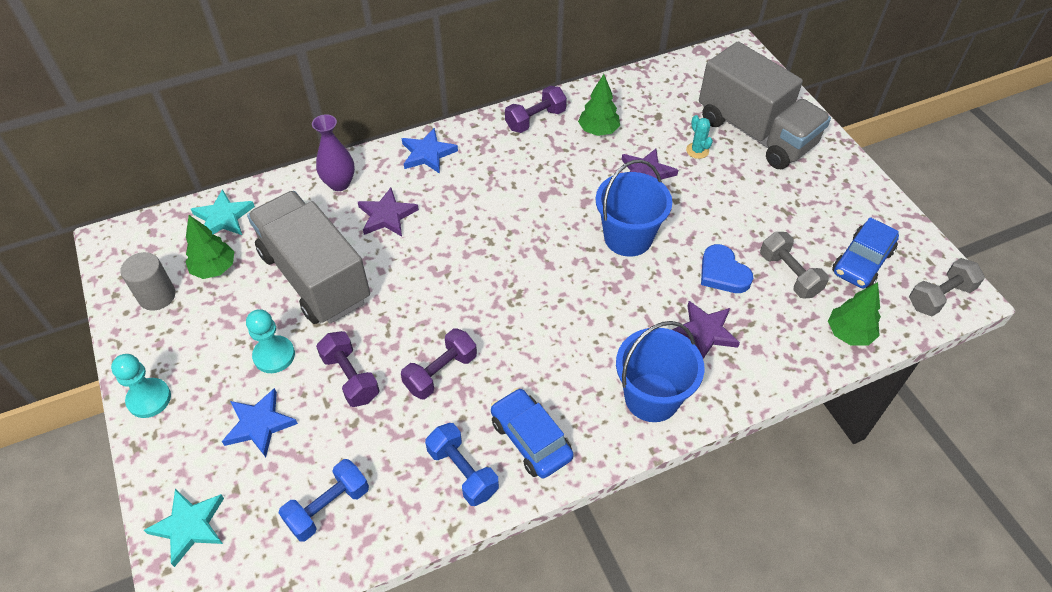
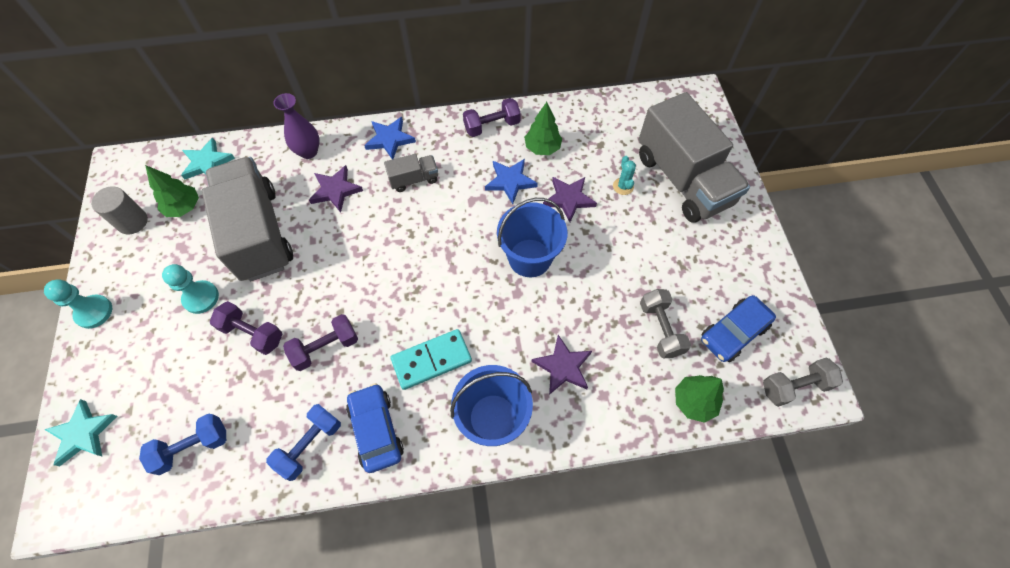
camera: 15 degrees right, 10 degrees up
blue star [222,388,298,457] -> blue star moved to [485,159,538,204]
purple dumbbell [316,331,380,407] -> purple dumbbell turned 45 degrees counterclockwise [210,301,282,355]
blue dumbbell [425,423,499,506] -> blue dumbbell turned 60 degrees clockwise [266,404,341,481]
blue heart [701,244,753,293] -> none
none -> grey truck [384,154,438,192]
none -> turquoise domino [391,329,472,390]

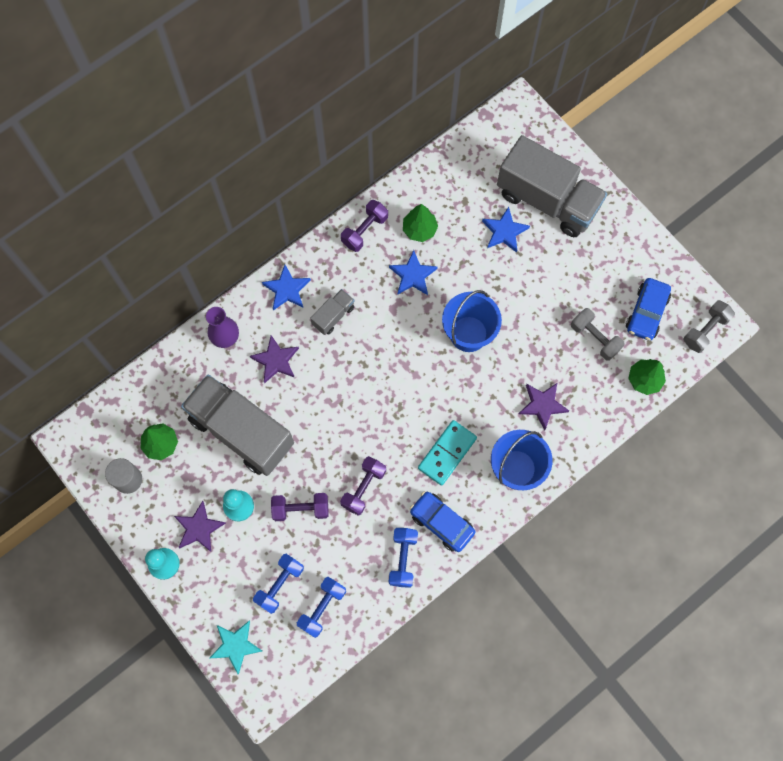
camera: 30 degrees left, 10 degrees up
turquoise star [181,138,235,179] -> none
purple star [543,177,597,222] -> purple star moved to [174,501,226,552]
turquoise cactus [613,156,636,195] -> blue star [482,207,530,253]
none -> blue dumbbell [253,554,304,614]

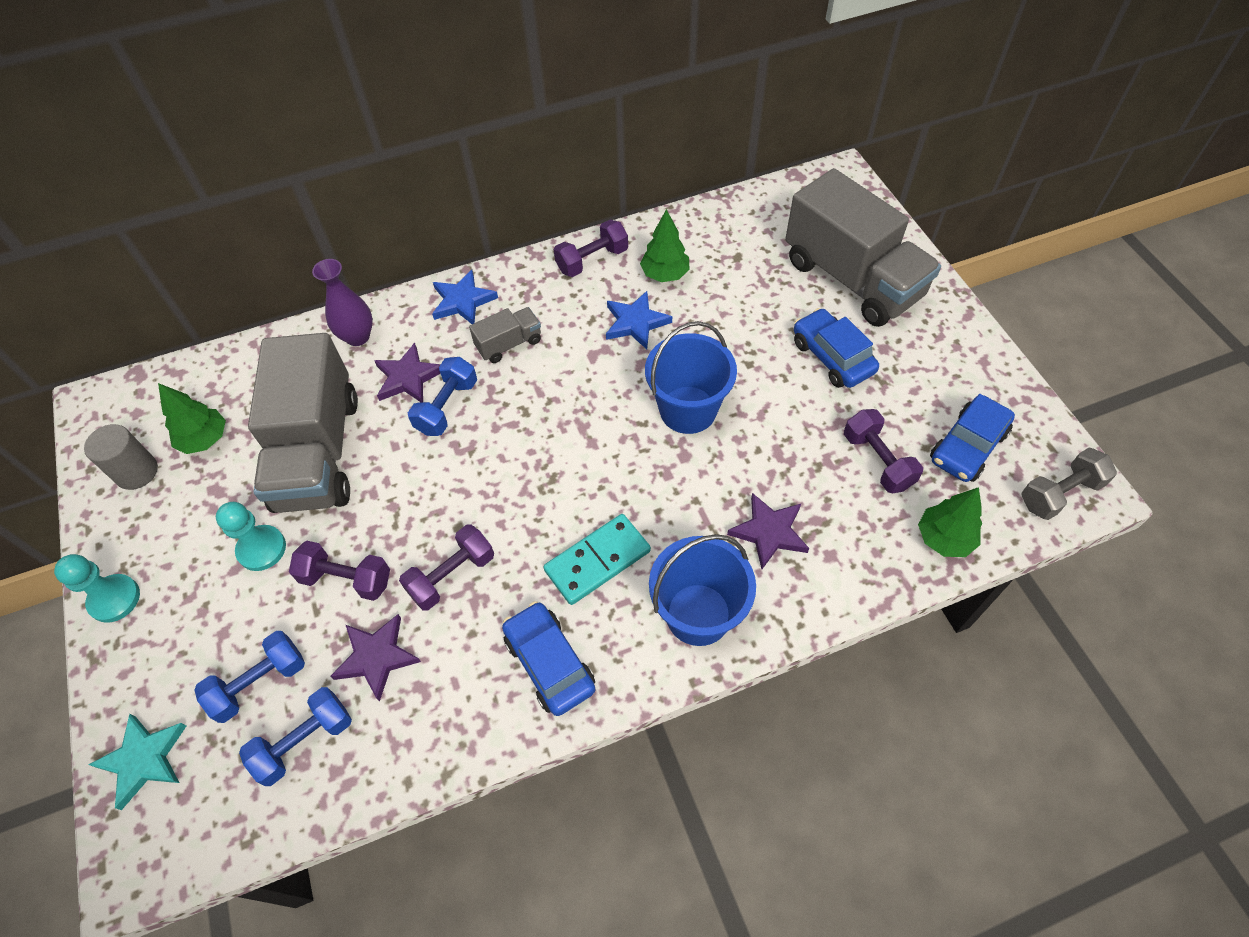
camera: 20 degrees right, 15 degrees down
purple star [174,501,226,552] -> purple star moved to [330,614,421,702]
grey truck [181,374,294,476] -> grey truck turned 150 degrees counterclockwise [248,333,358,513]
blue dumbbell [389,528,418,588] -> blue dumbbell moved to [408,357,477,436]
blue star [482,207,530,253] -> none
grey dumbbell [571,308,625,361] -> purple dumbbell [844,409,923,493]
none -> blue car [794,308,879,388]

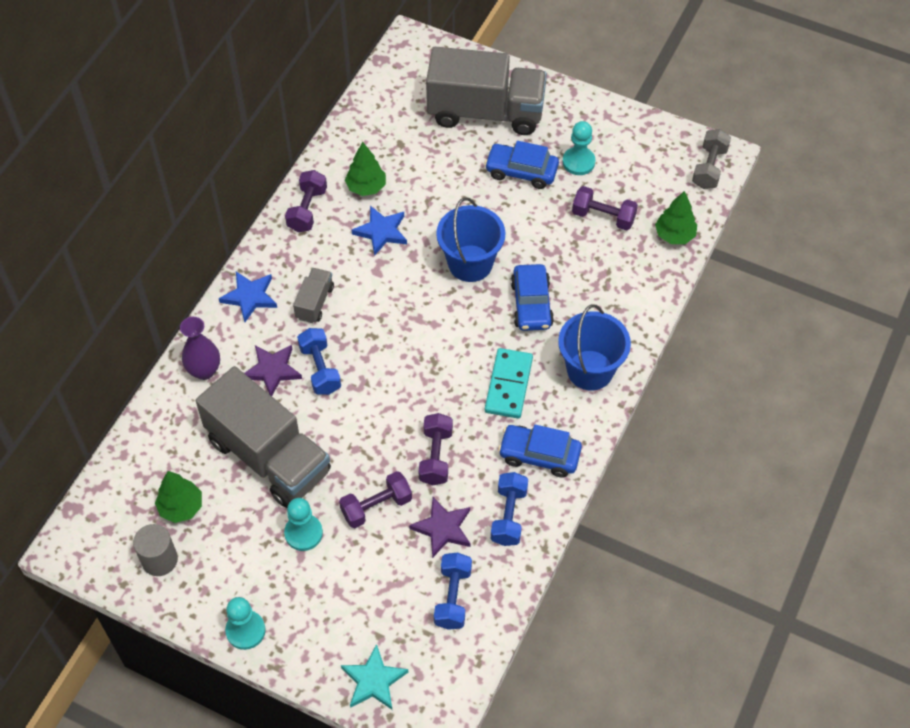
camera: 45 degrees left, 0 degrees up
blue dumbbell [195,631,305,723] -> blue dumbbell moved to [491,472,528,546]
purple star [727,493,809,569] -> none
blue car [930,394,1015,482] -> blue car moved to [511,264,554,331]
none -> turquoise pawn [562,121,596,175]

